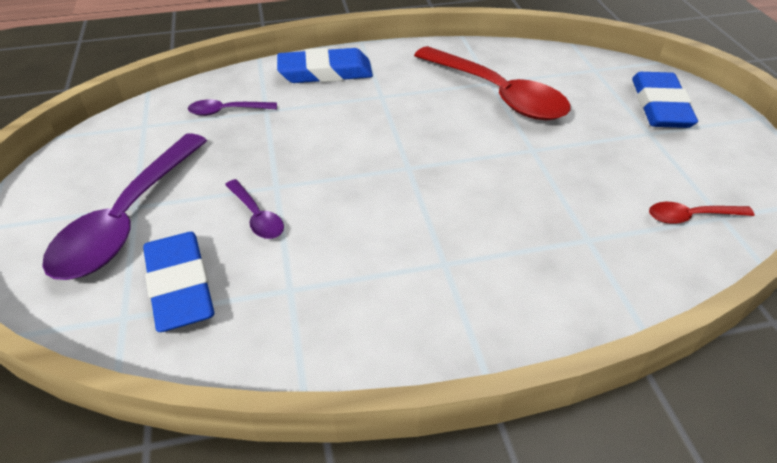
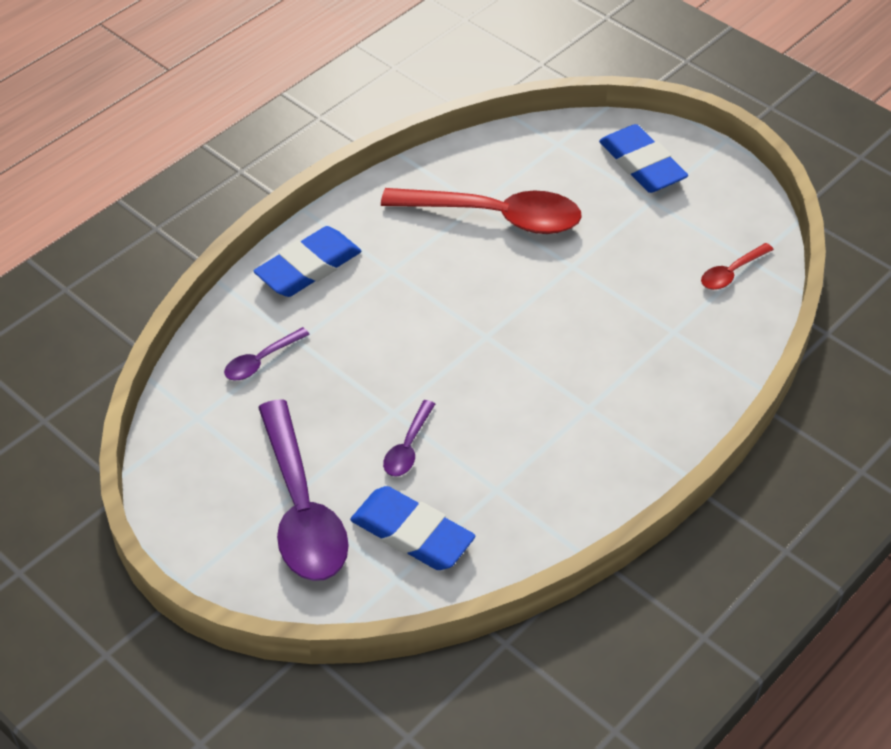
camera: 35 degrees left, 5 degrees up
purple spoon [225,179,284,239] -> purple spoon turned 90 degrees clockwise [383,400,435,477]

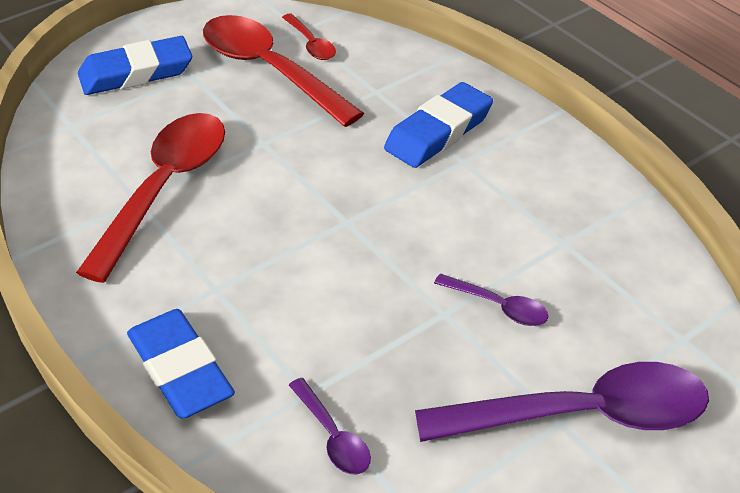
camera: 80 degrees left, 5 degrees down
blue eraser [350,486,476,570] -> blue eraser moved to [384,82,493,168]
none -> red spoon [203,15,364,127]

